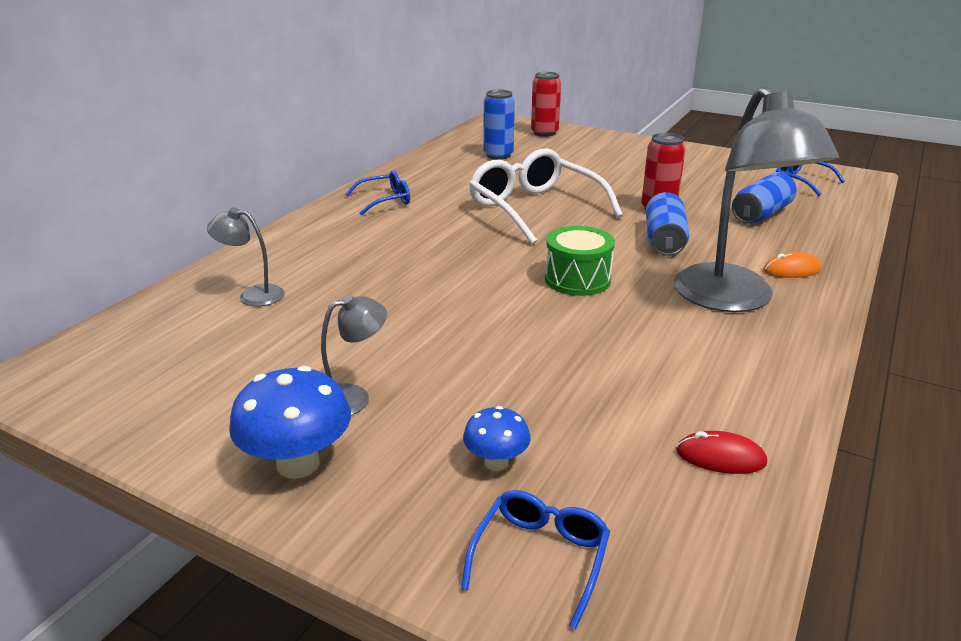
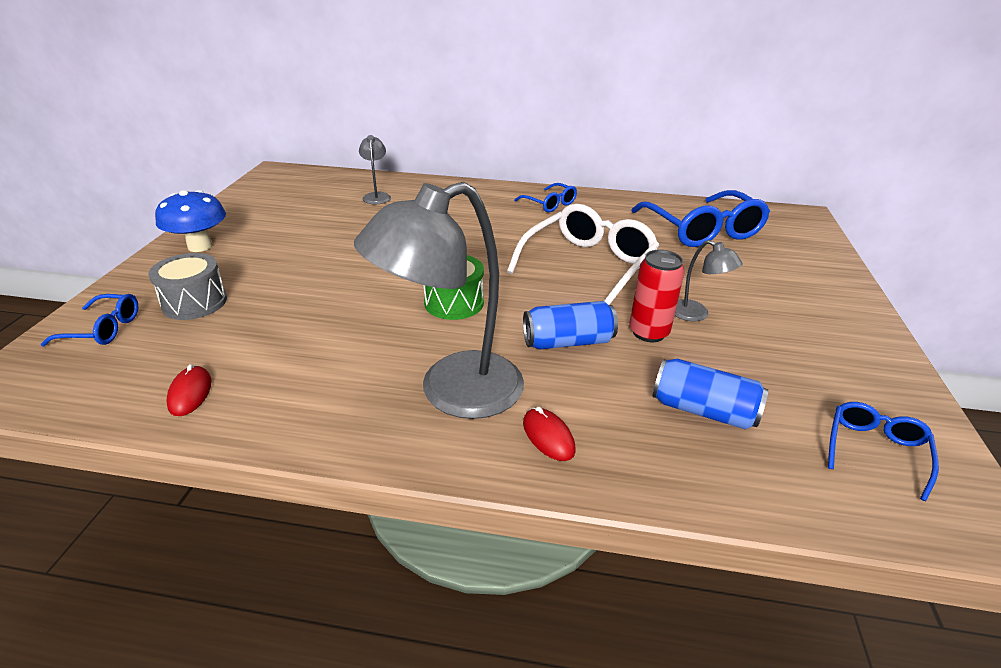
camera: 70 degrees right, 5 degrees up
grey lamp [321,295,387,415] -> grey lamp moved to [675,240,743,322]
blue mushroom [463,406,531,471] -> grey drum [148,253,227,320]
blue can [484,90,515,160] -> blue glasses [631,190,770,247]
red can [531,72,561,137] -> none
orange mouse [763,252,822,278] -> red mouse [523,407,575,461]

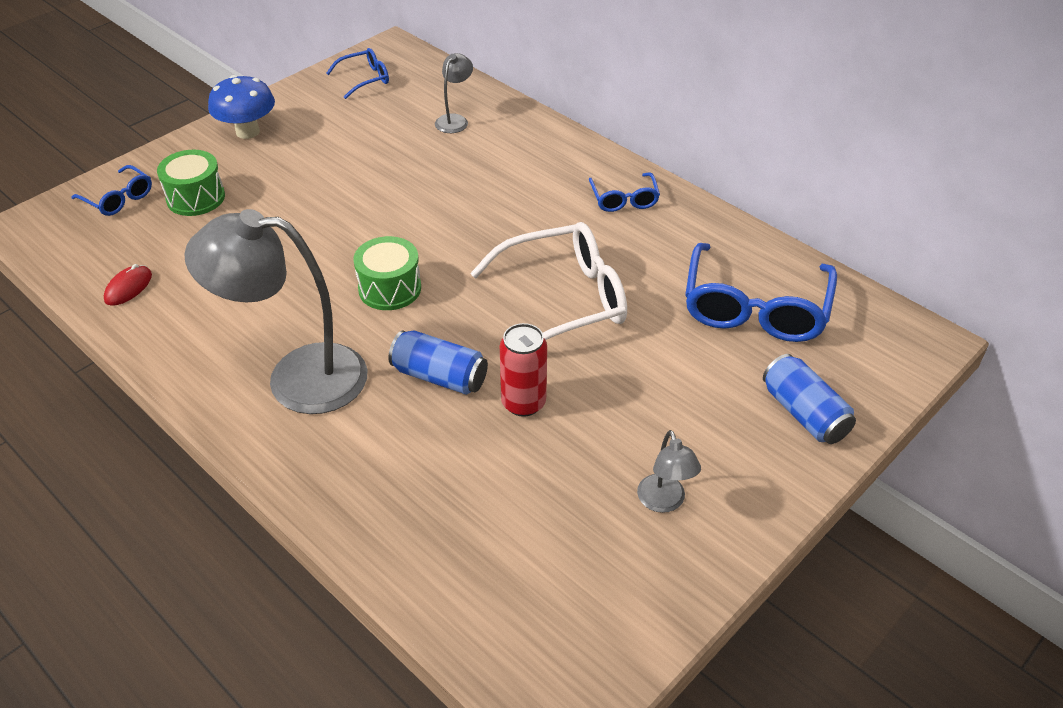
camera: 35 degrees right, 10 degrees up
grey drum [148,253,227,320] -> green drum [157,150,225,216]
red mouse [523,407,575,461] -> none
blue can [652,359,768,430] -> blue can moved to [763,354,856,444]
grey lamp [675,240,743,322] -> grey lamp moved to [637,430,701,513]
blue glasses [828,402,939,501] -> blue glasses moved to [326,48,389,99]

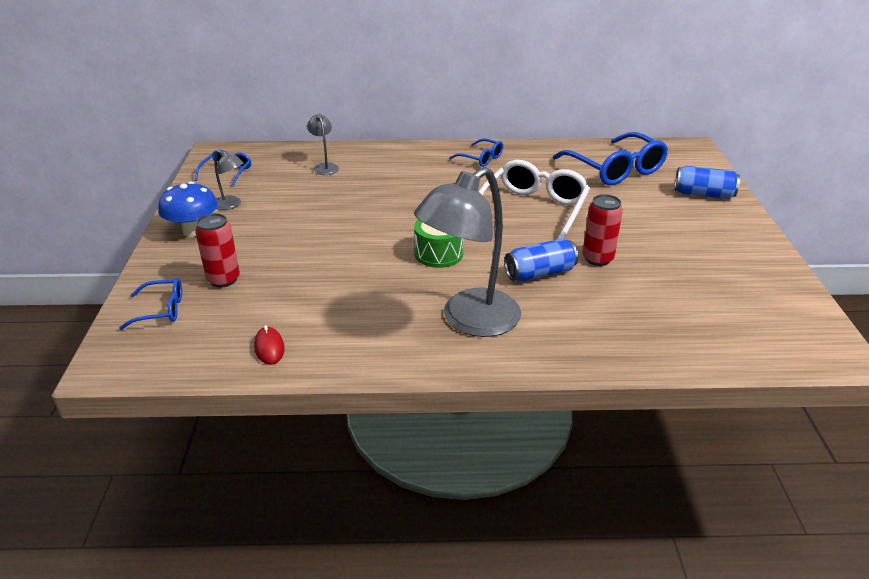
camera: 45 degrees left, 10 degrees down
green drum [157,150,225,216] -> red can [195,213,240,287]
grey lamp [637,430,701,513] -> grey lamp moved to [215,150,244,210]

